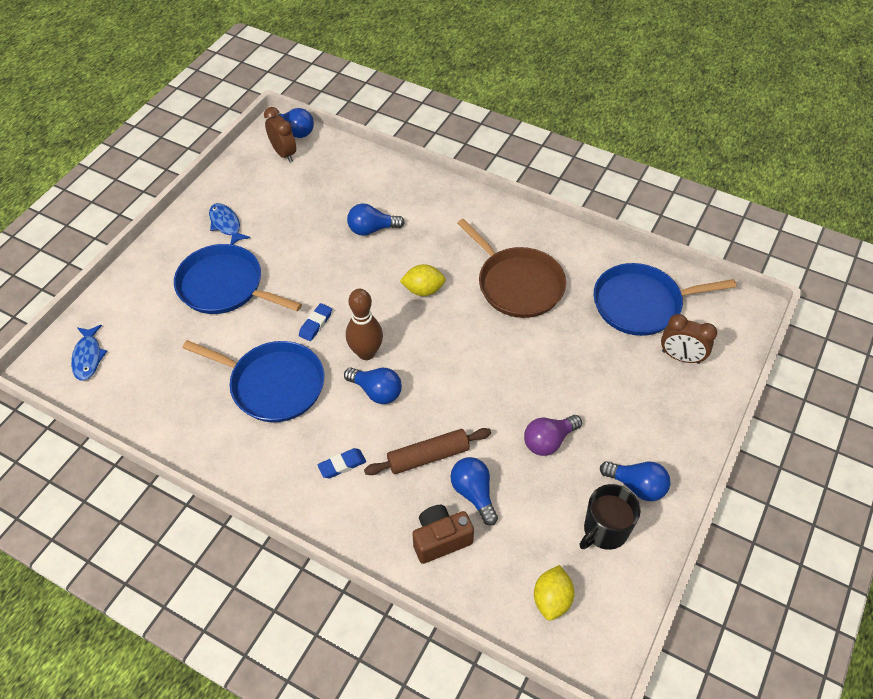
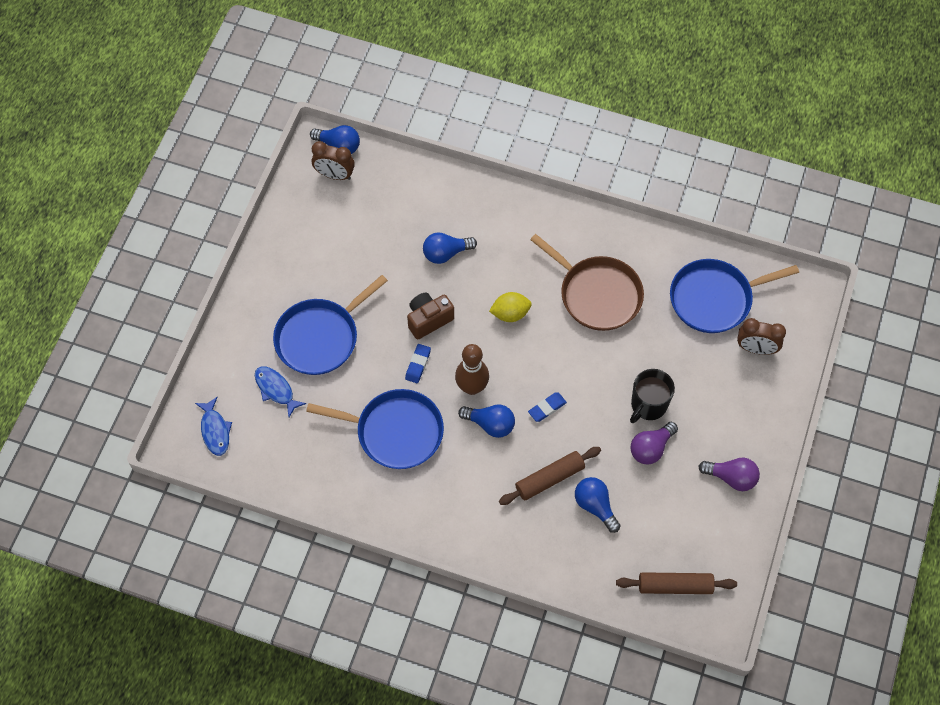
camera: 10 degrees left, 10 degrees up
blue pan [174,244,302,314] -> blue pan turned 60 degrees counterclockwise [273,275,388,375]
blue fish [209,203,250,245] -> blue fish moved to [255,366,306,417]
brown clock [264,107,296,162] -> brown clock turned 150 degrees clockwise [312,141,355,180]
blue eraser [318,448,366,478] -> blue eraser moved to [528,392,567,422]
brown camera [412,505,474,564] -> brown camera moved to [407,293,454,340]
yellow lemon [534,565,575,620] -> brown rolling pin [616,572,737,594]
black mug [580,484,641,550] -> black mug moved to [630,369,675,423]
blue light bulb [600,461,670,501] -> purple light bulb [698,458,760,491]

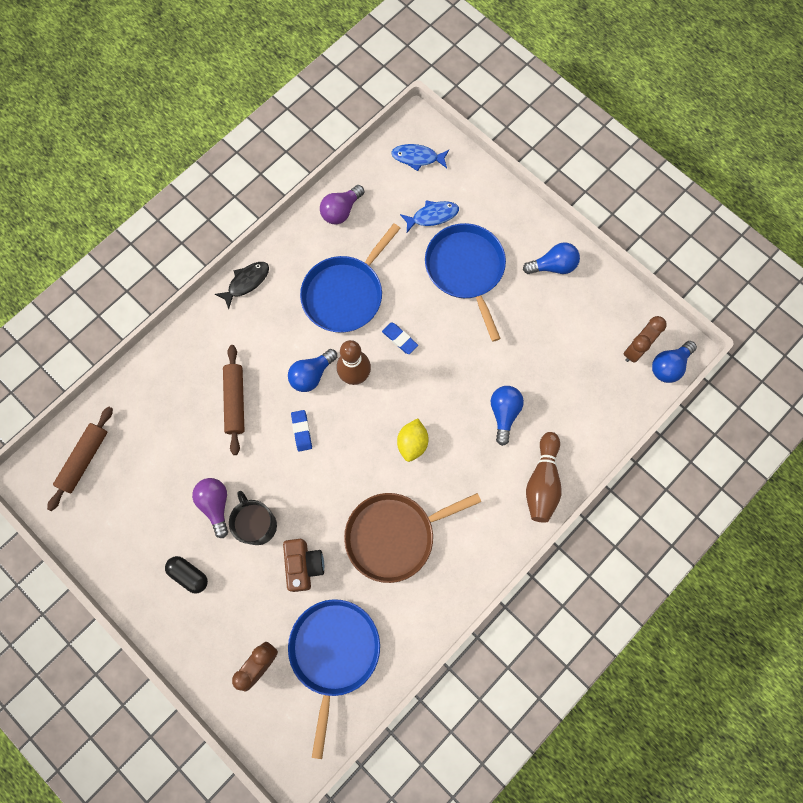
camera: 115 degrees right, 10 degrees up
brown camera [407,293,454,340] -> brown camera moved to [283,539,324,592]
blue light bulb [575,477,621,533] -> blue light bulb moved to [523,242,580,274]
purple light bulb [698,458,760,491] -> purple light bulb moved to [320,185,364,224]
none -> black capsule [165,556,208,594]
none -> black fish [215,262,269,309]
none -> brown bowling pin [526,432,562,523]

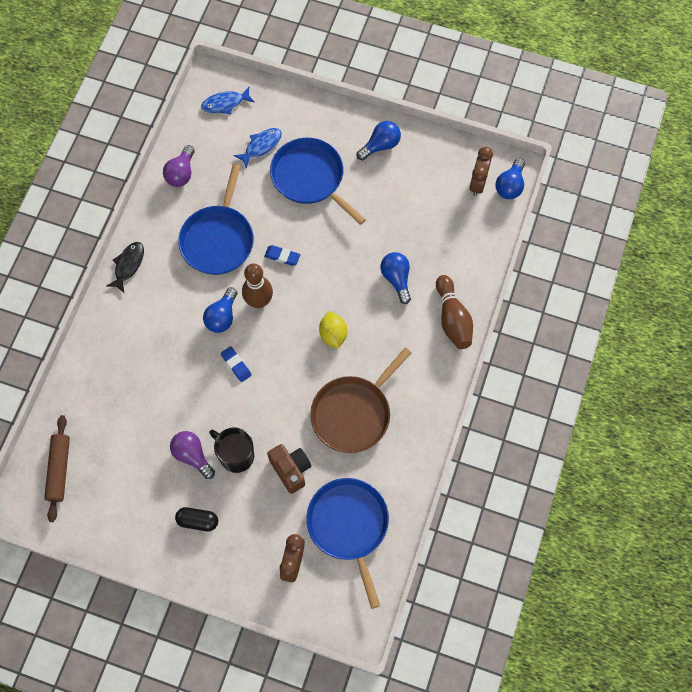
camera: 25 degrees left, 5 degrees down
brown rolling pin [223,345,244,455] -> none

